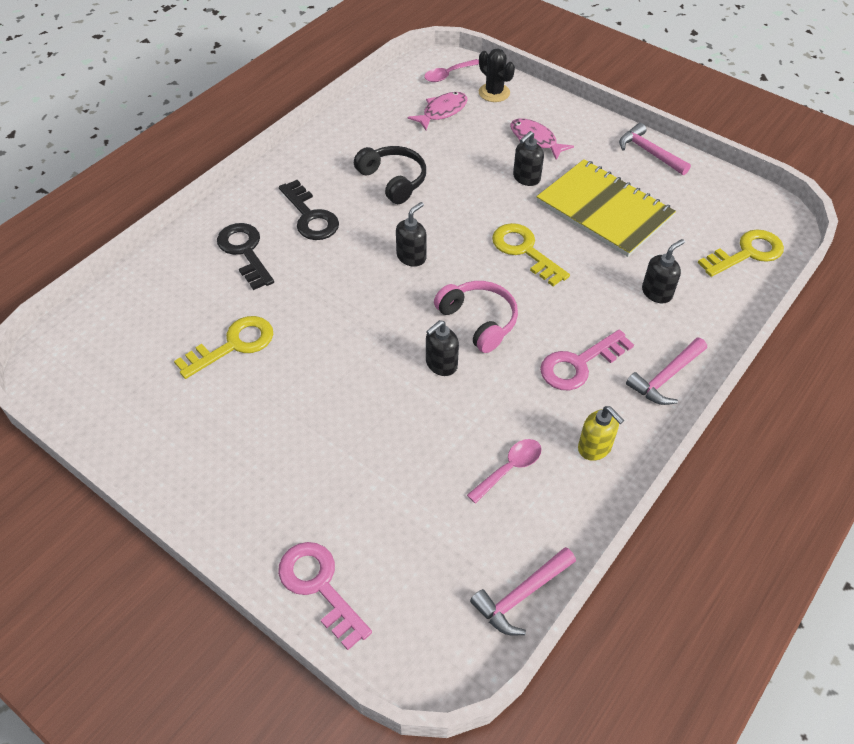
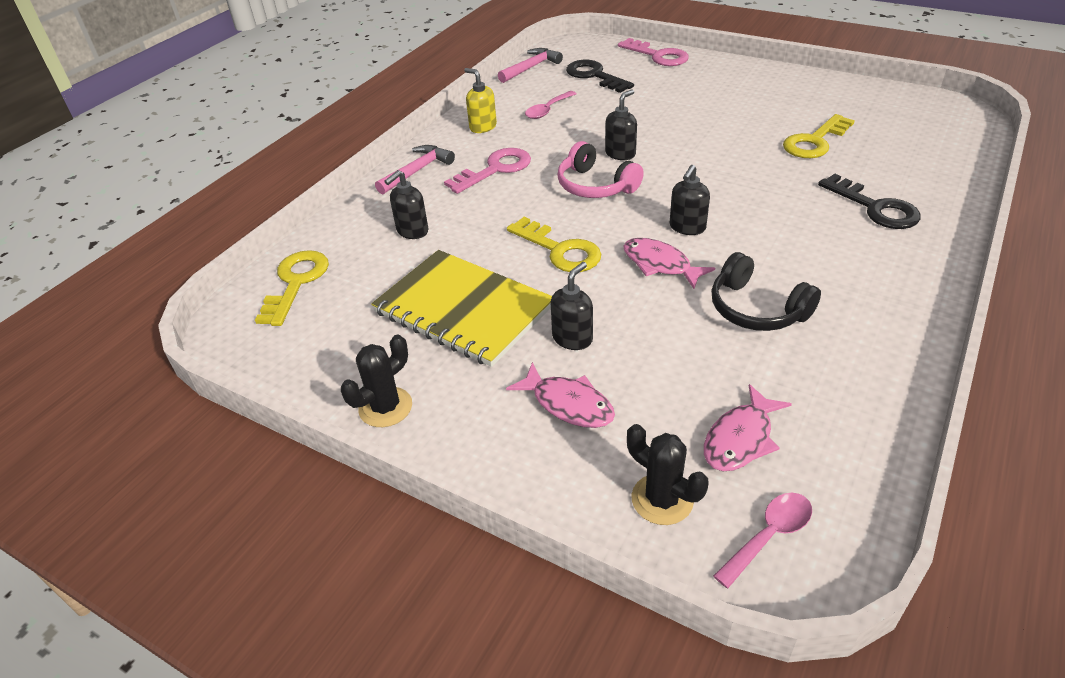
camera: 175 degrees right, 10 degrees down
black key [279,180,339,240] -> black key moved to [566,60,634,93]
pink hammer [619,123,691,175] -> black cactus [341,335,412,427]
yellow key [698,229,784,277] -> yellow key turned 135 degrees clockwise [255,250,329,326]
none -> pink fish [624,238,715,289]

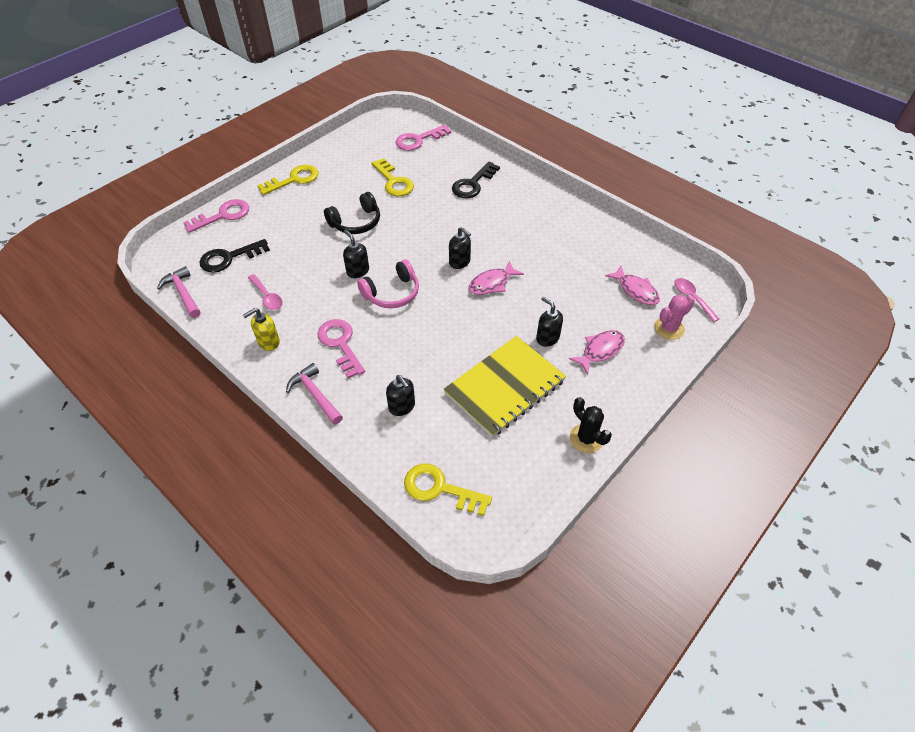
camera: 80 degrees left, 10 degrees up
yellow key [507,217,601,272] -> yellow key moved to [257,165,319,195]
black cactus [627,424,709,525] -> pink cactus [654,295,695,340]
black headphones [712,252,821,331] -> black headphones moved to [324,192,380,234]
black key [818,174,921,229] -> black key turned 150 degrees clockwise [452,161,500,198]
none -> pink key [396,124,451,151]

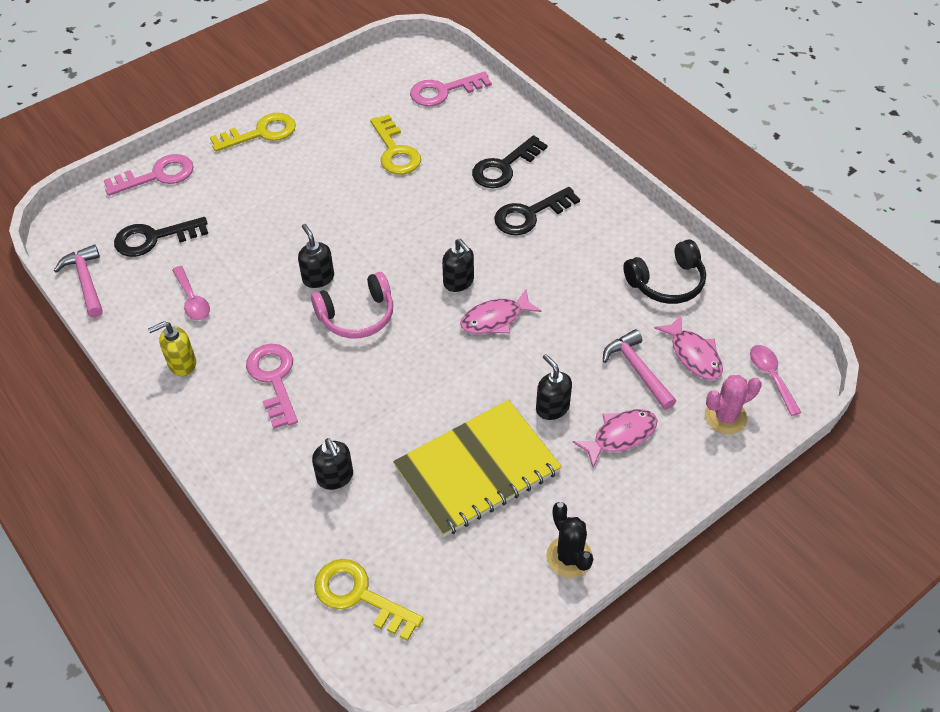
camera: 10 degrees right, 0 degrees up
pink hammer [286,363,343,425] -> pink hammer moved to [603,329,676,410]
black headphones [324,192,380,234] -> black headphones moved to [623,239,706,304]
none -> black key [494,187,580,235]

